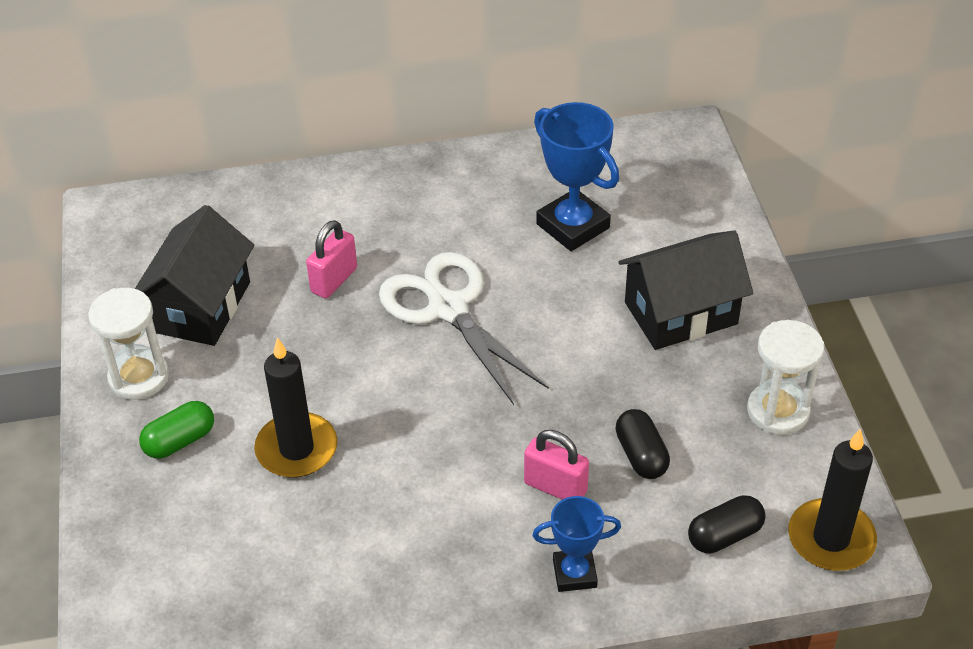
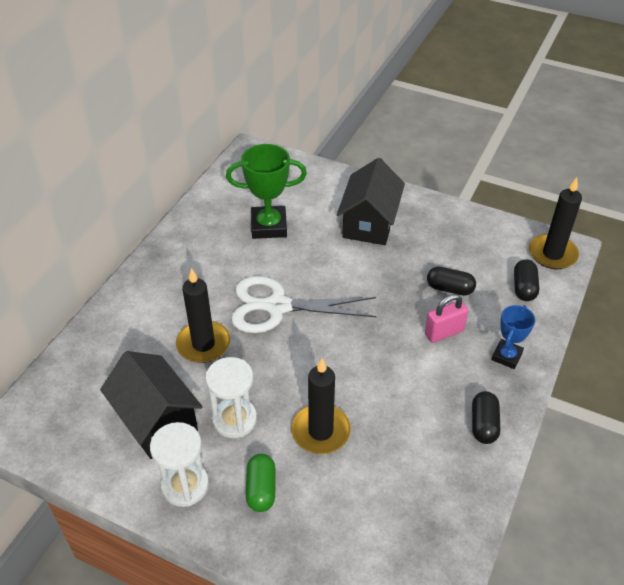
camera: 55 degrees left, 0 degrees up
pink padlock [306,220,357,299] -> black candle [176,268,230,363]
blue trophy [534,102,619,251] -> green trophy [226,144,307,239]
white hourglass [747,320,824,435] -> white hourglass moved to [205,357,257,438]
none -> black capsule [472,391,500,444]

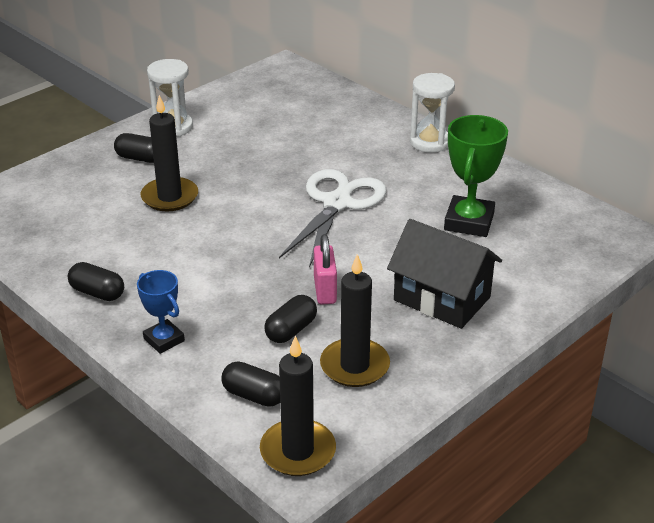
camera: 110 degrees right, 10 degrees down
black house [100,351,203,459] -> none
black candle [176,268,230,363] -> black candle moved to [320,254,390,387]
white hourglass [205,357,257,438] -> white hourglass moved to [410,73,455,153]
green capsule [246,454,275,512] -> black capsule [114,133,154,163]
pink padlock [425,294,469,343] -> pink padlock moved to [314,234,337,304]

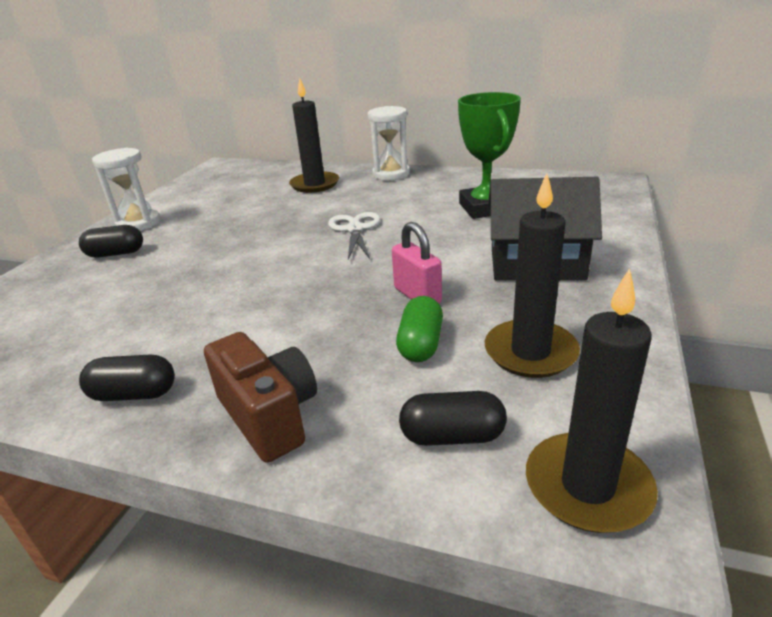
camera: 25 degrees left, 5 degrees down
blue trophy [137,270,185,354] -> brown camera [204,332,317,463]
black candle [141,95,198,211] -> black candle moved to [289,78,339,193]
black capsule [264,295,317,343] -> green capsule [396,296,443,362]
white scissors [279,169,386,267] -> white scissors [328,212,380,260], size x0.62

